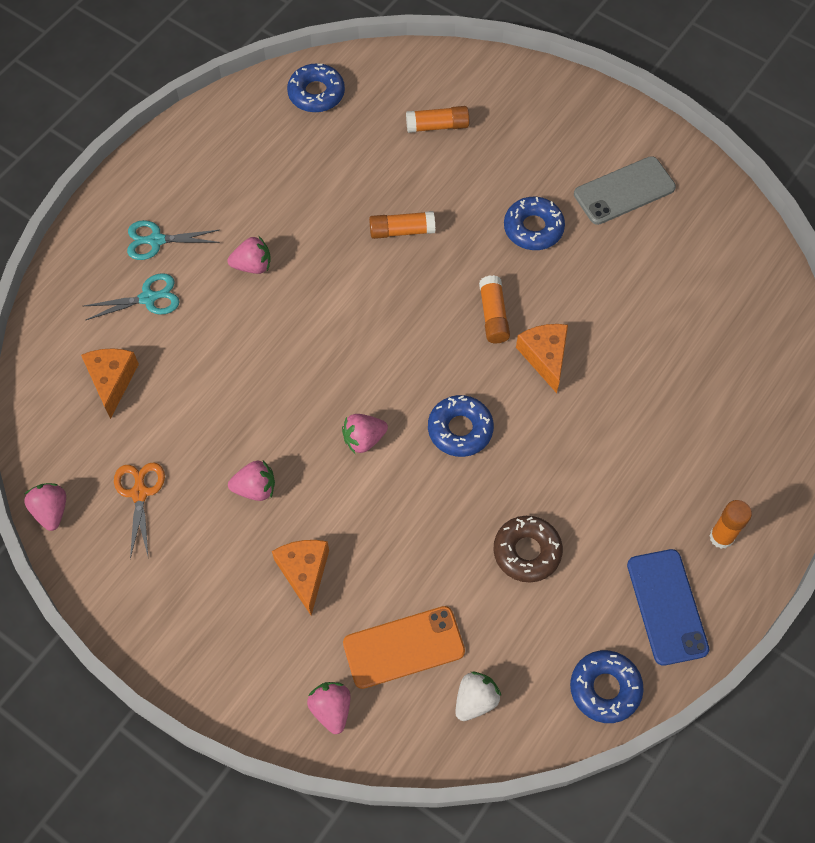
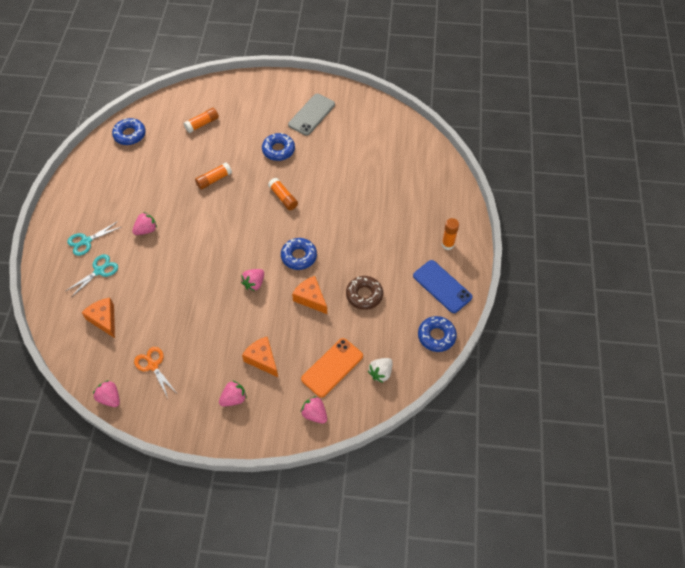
camera: 30 degrees left, 5 degrees down
pink strawberry [228,461,275,501] -> pink strawberry moved to [219,380,247,406]
white strawberry [455,672,501,721] -> white strawberry turned 150 degrees counterclockwise [368,358,393,383]
orange cheese [516,324,568,393] -> orange cheese moved to [292,276,327,314]

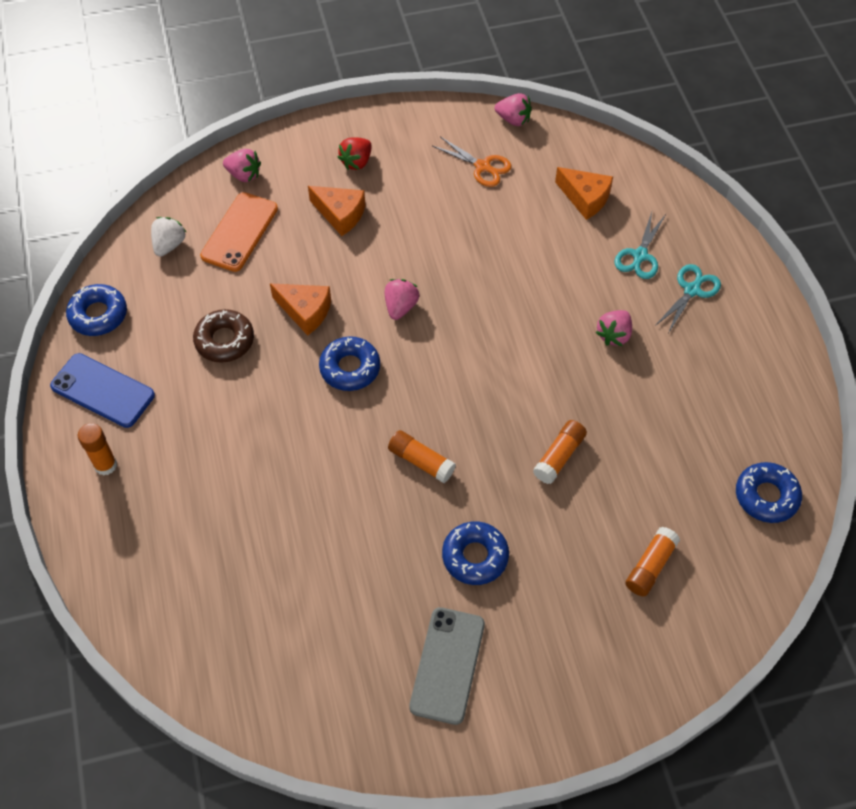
camera: 160 degrees right, 0 degrees up
pink strawberry [219,380,247,406] -> red strawberry [338,138,372,170]

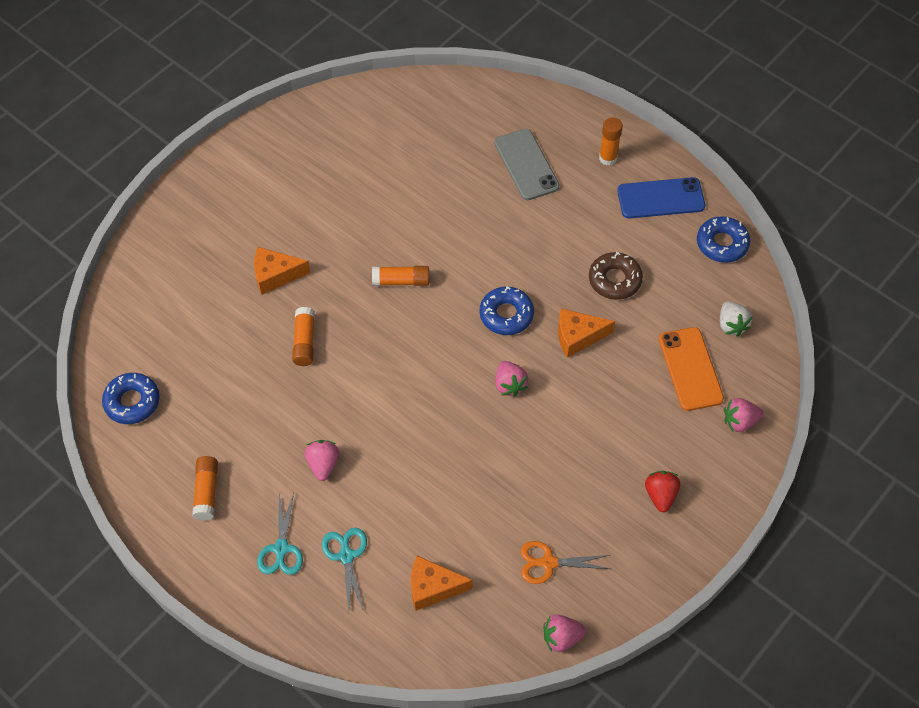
camera: 145 degrees right, 0 degrees up
orange cheese [308,186,365,236] -> orange cheese moved to [254,247,310,295]
grey phone [409,607,485,725] -> grey phone moved to [494,129,560,200]
blue donut [442,521,509,585] -> none
orange glue stick [625,527,680,596] -> orange glue stick moved to [192,456,218,521]

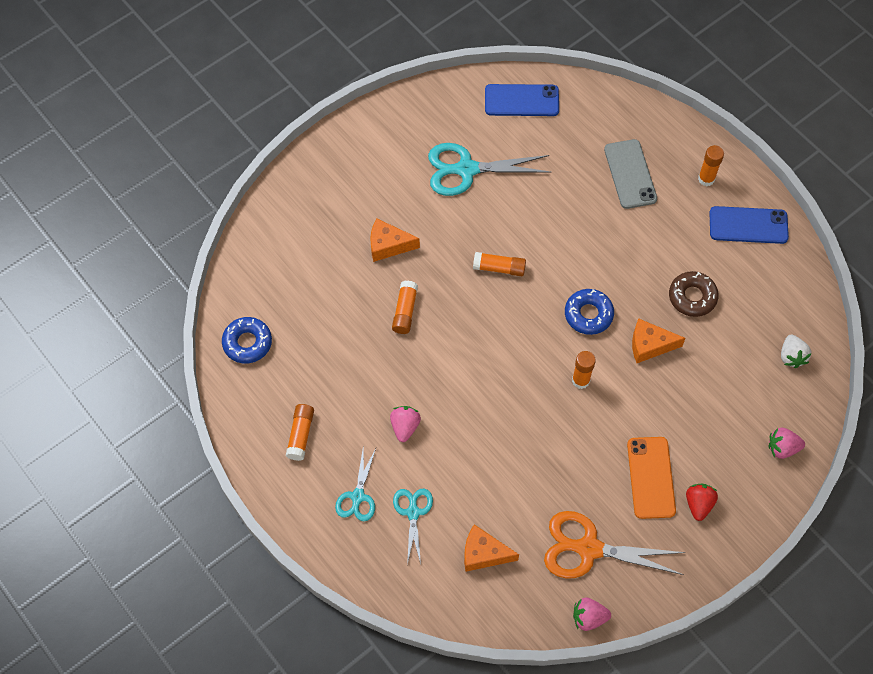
camera: 10 degrees right, 5 degrees up
pink strawberry [495,361,528,397] -> orange glue stick [572,351,596,389]
orange scissors [521,541,610,584] -> orange scissors [544,511,686,578], size x1.72
orange phone [659,327,724,411] -> orange phone moved to [627,437,676,519]
blue donut [697,216,750,263] -> none
none -> turquoise scissors [428,143,551,196]
none -> blue phone [485,84,559,116]

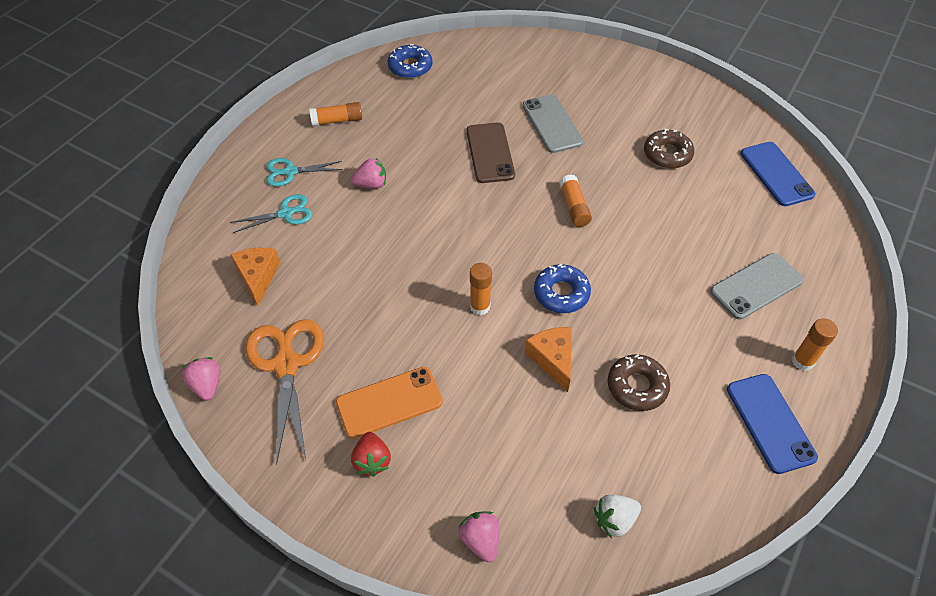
camera: 70 degrees right, 10 degrees down
orange cheese [370,219,420,262] -> grey phone [523,95,583,153]
orange glue stick [392,281,418,334] -> brown phone [467,123,515,183]
turquoise scissors [428,143,551,196] -> brown donut [644,129,694,168]
red strawberry [686,484,718,521] -> red strawberry turned 90 degrees clockwise [351,432,391,477]

